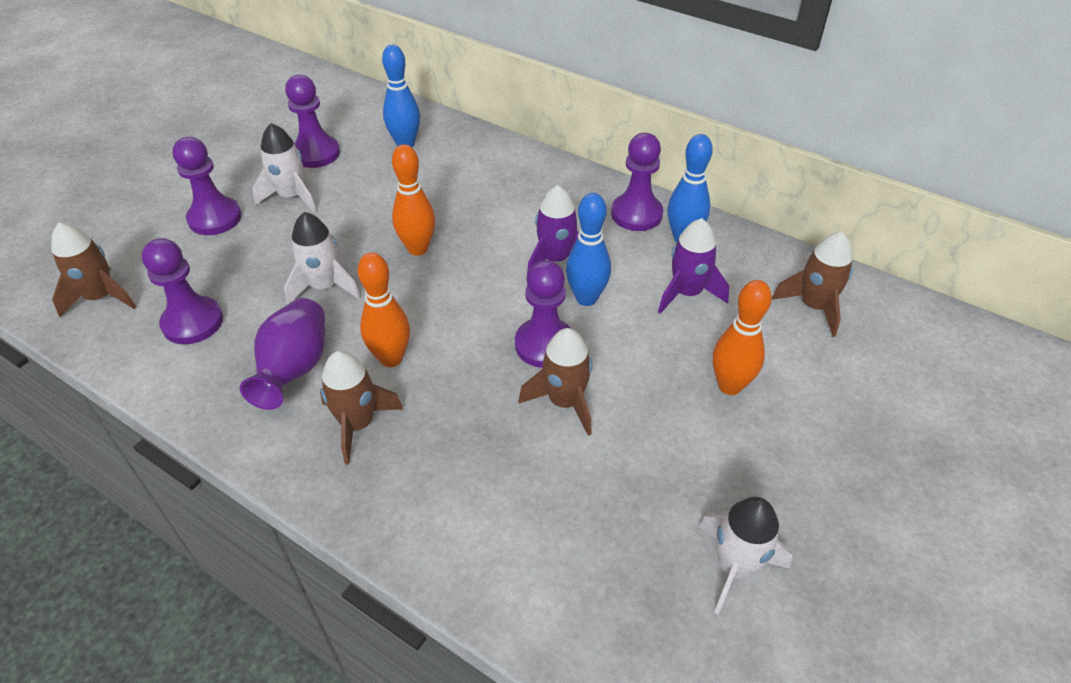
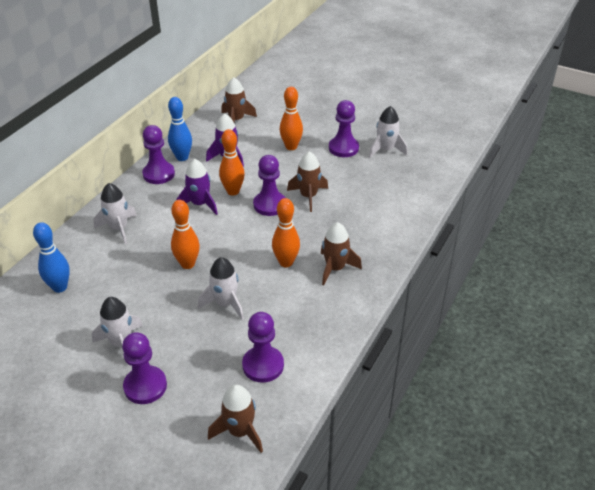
camera: 95 degrees left, 5 degrees down
purple vase [240,298,325,410] -> none
purple pawn [285,75,340,168] -> purple pawn moved to [329,100,359,157]
blue bowling pin [566,193,611,306] -> orange bowling pin [219,129,245,196]
none -> white rocket [94,183,137,244]

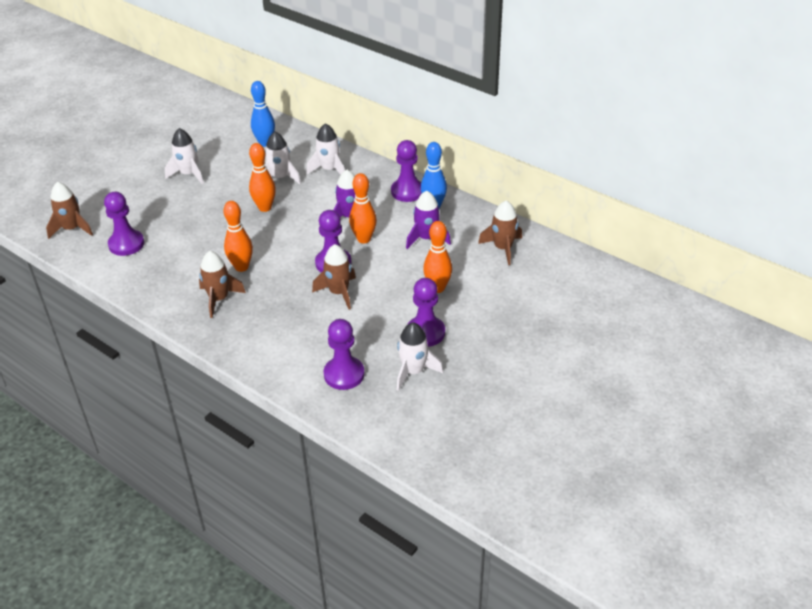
camera: 100 degrees right, 0 degrees up
purple pawn [122,332,167,404] -> purple pawn moved to [324,319,365,390]
white rocket [198,257,244,320] -> white rocket moved to [265,131,301,184]

